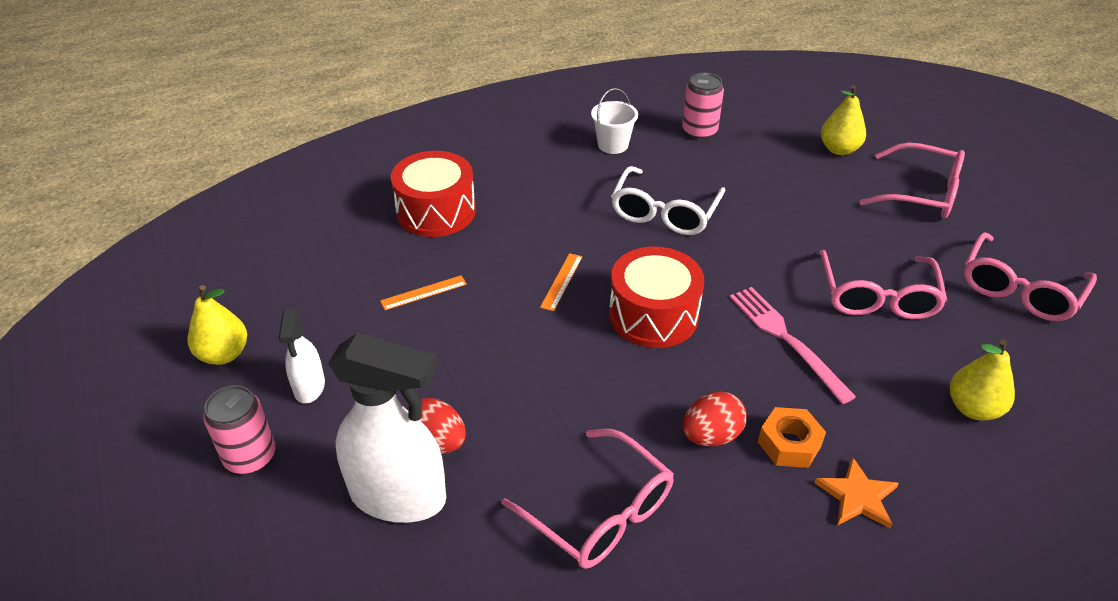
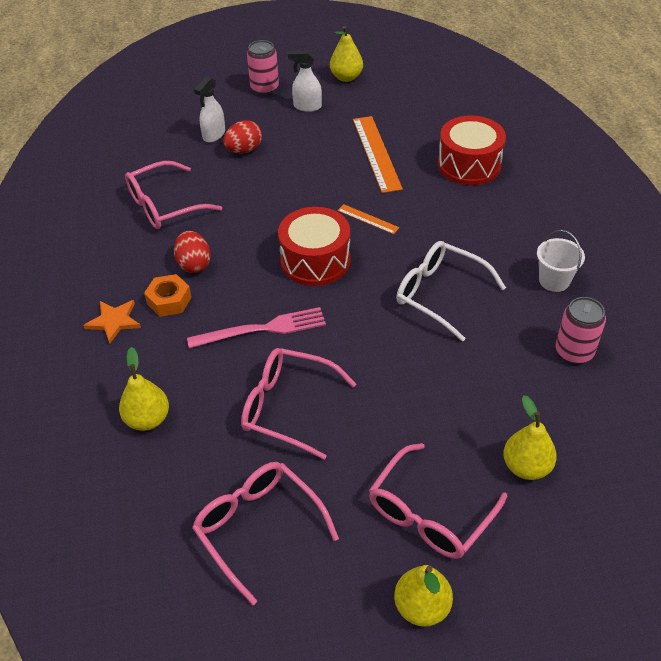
camera: 105 degrees right, 5 degrees up
white spray bottle [328,333,446,523] -> white spray bottle [194,77,225,142], size x0.52
orange ruler [380,275,467,310] -> orange ruler [353,116,403,193], size x1.98
none -> yellow pear [394,565,453,627]

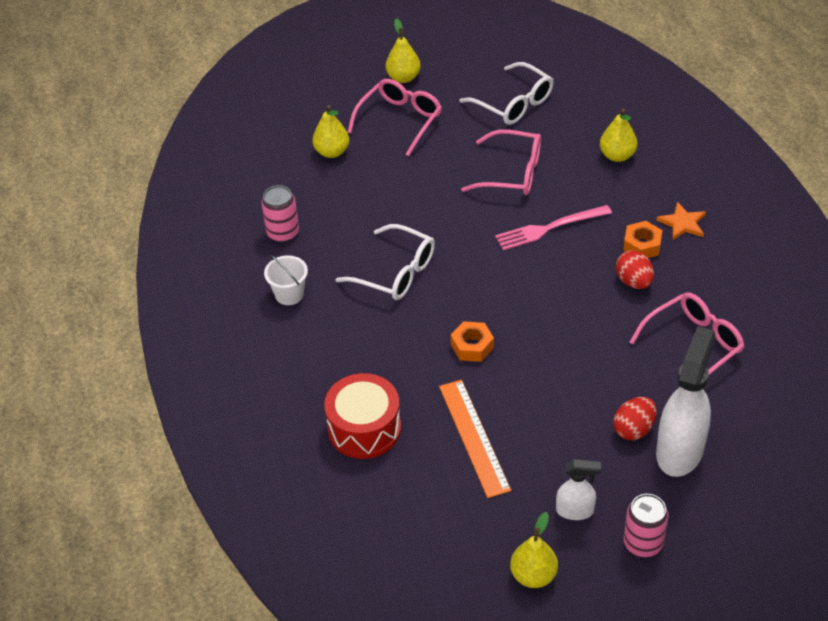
camera: 175 degrees right, 0 degrees up
pink glasses [192,462,339,605] -> white glasses [459,62,554,125]
white spray bottle [194,77,225,142] -> white spray bottle [656,326,716,477], size x1.91
red drum [278,207,350,286] -> none
orange ruler [337,204,399,234] -> orange nut [451,321,494,362]

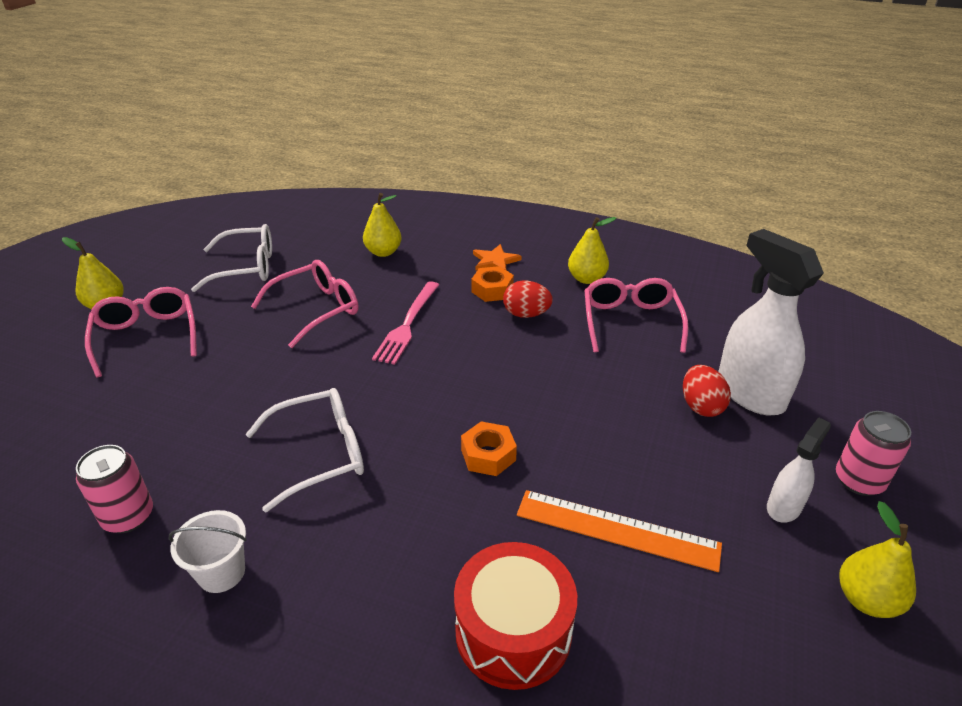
camera: 55 degrees left, 10 degrees down
yellow pear [312,105,349,158] -> yellow pear moved to [568,217,616,284]

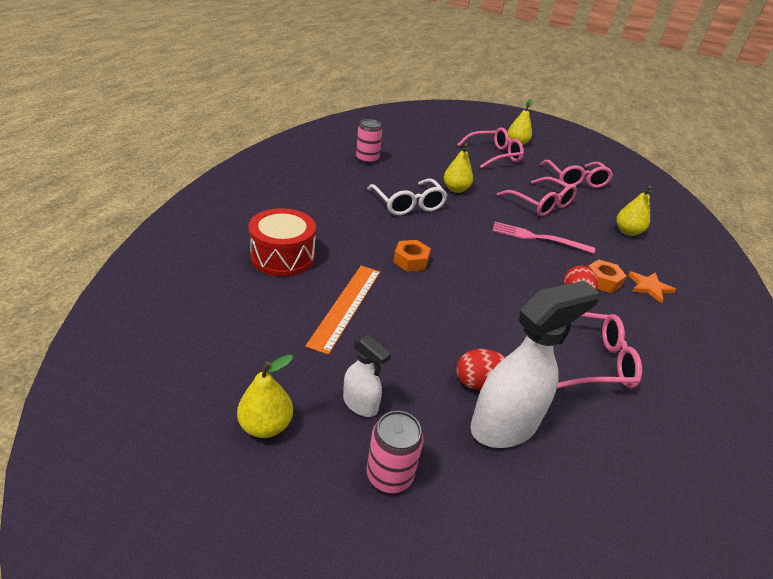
camera: 85 degrees right, 0 degrees up
white bucket [169,510,247,593] -> none
white glasses [191,224,272,292] -> pink glasses [540,160,613,188]
yellow pear [568,217,616,284] -> yellow pear moved to [444,143,473,193]

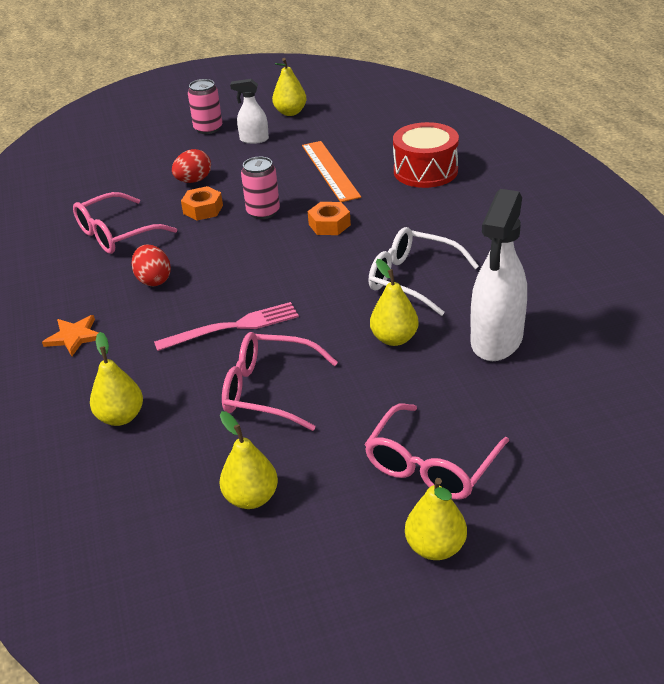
camera: 150 degrees right, 0 degrees up
pink can [356,119,382,164] -> pink can moved to [241,157,280,219]
white spray bottle [470,281,600,448] -> white spray bottle moved to [471,189,527,361]
pink glasses [540,160,613,188] -> yellow pear [220,411,278,509]
orange nut [588,260,627,293] -> orange nut moved to [181,186,223,221]

